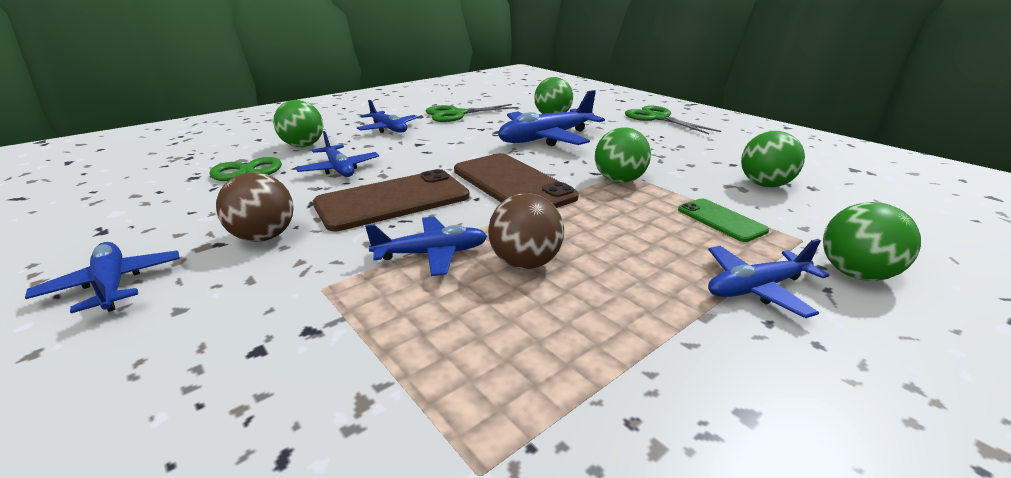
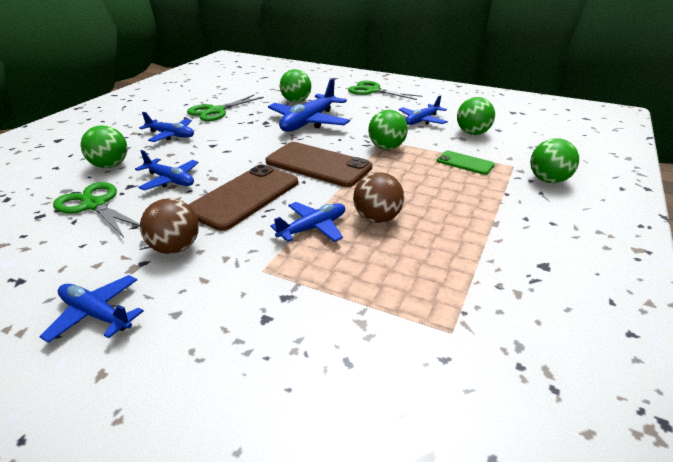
camera: 25 degrees left, 5 degrees up
blue plane [708,239,829,318] -> blue plane moved to [399,95,447,125]

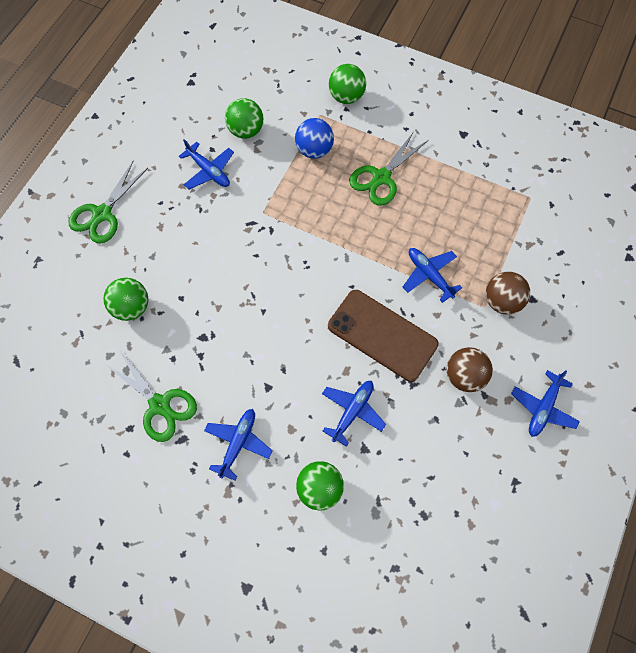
camera: 90 degrees left, 35 degrees up
green scissors [53,182,140,238] -> green scissors moved to [349,132,429,206]
brown phone [266,142,372,187] -> none
blue plane [268,78,350,132] -> none
brown ball [353,172,404,223] -> brown ball moved to [486,272,530,315]
green ball [368,110,408,150] -> none
green phone [437,151,495,175] -> blue ball [295,118,334,159]

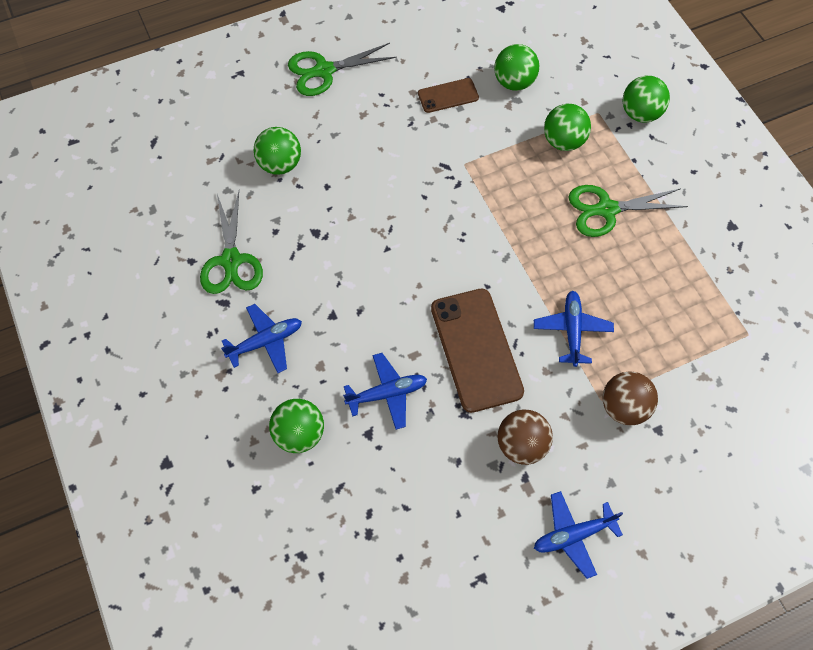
camera: 40 degrees right, 5 degrees down
blue plane [179,139,234,190] -> brown phone [418,78,479,113]
blue ball [295,118,334,159] -> green ball [544,104,591,151]

